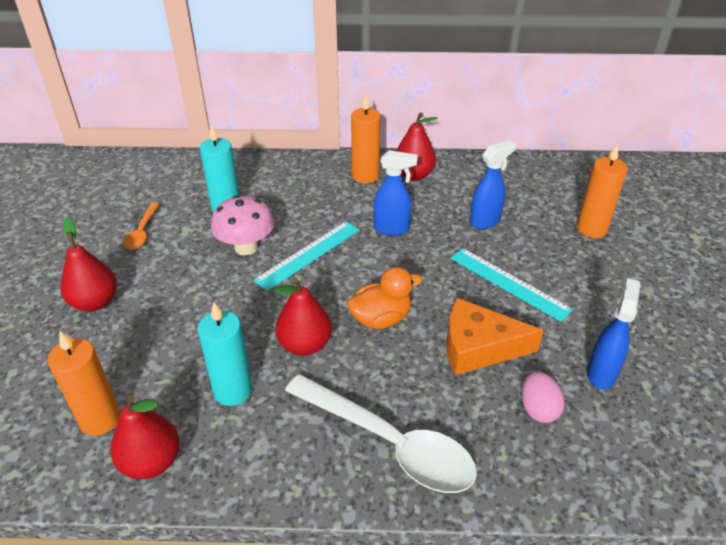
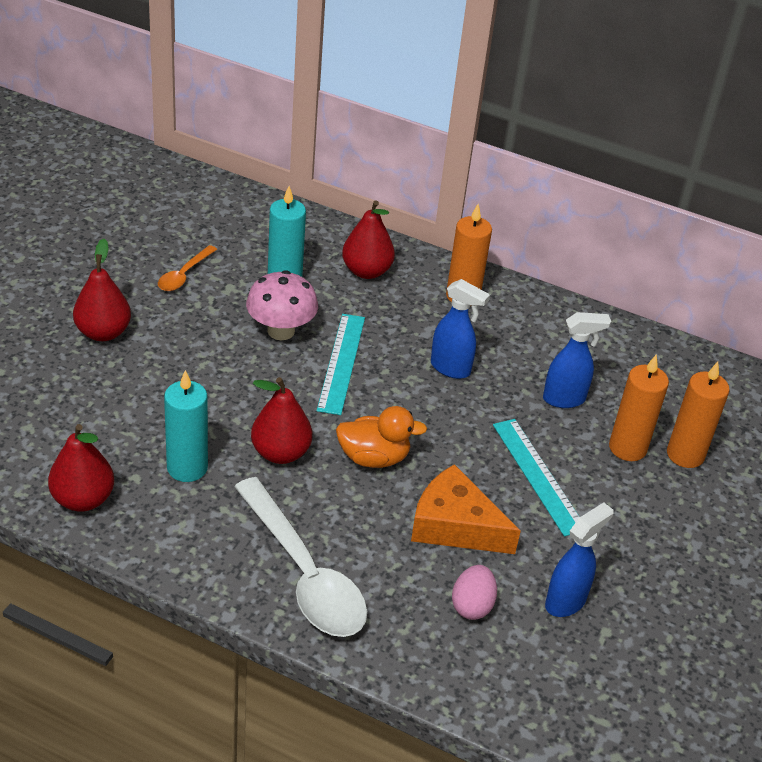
camera: 20 degrees right, 0 degrees up
orange candle [48,331,121,436] -> orange candle moved to [609,355,669,461]
turquoise ruler [253,221,360,291] -> turquoise ruler turned 60 degrees counterclockwise [317,314,365,415]
red pear [396,112,437,181] -> red pear moved to [342,200,395,279]

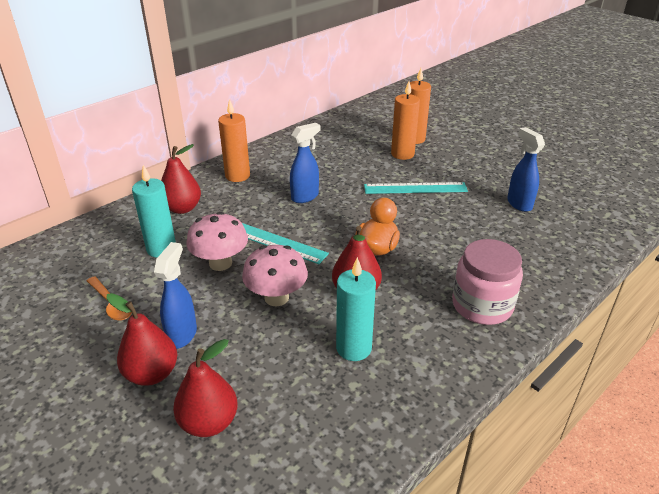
camera: 65 degrees left, 5 degrees down
red pear [48,424,114,512] -> red pear moved to [173,339,238,437]
white spoon [234,477,367,637] -> pink jar [452,239,523,325]
orange cheese [411,464,521,554] -> none
pink egg [452,565,497,620] -> none
blue spray bottle [543,312,611,408] -> blue spray bottle moved to [154,242,197,349]
none -> pink mushroom [242,245,308,306]

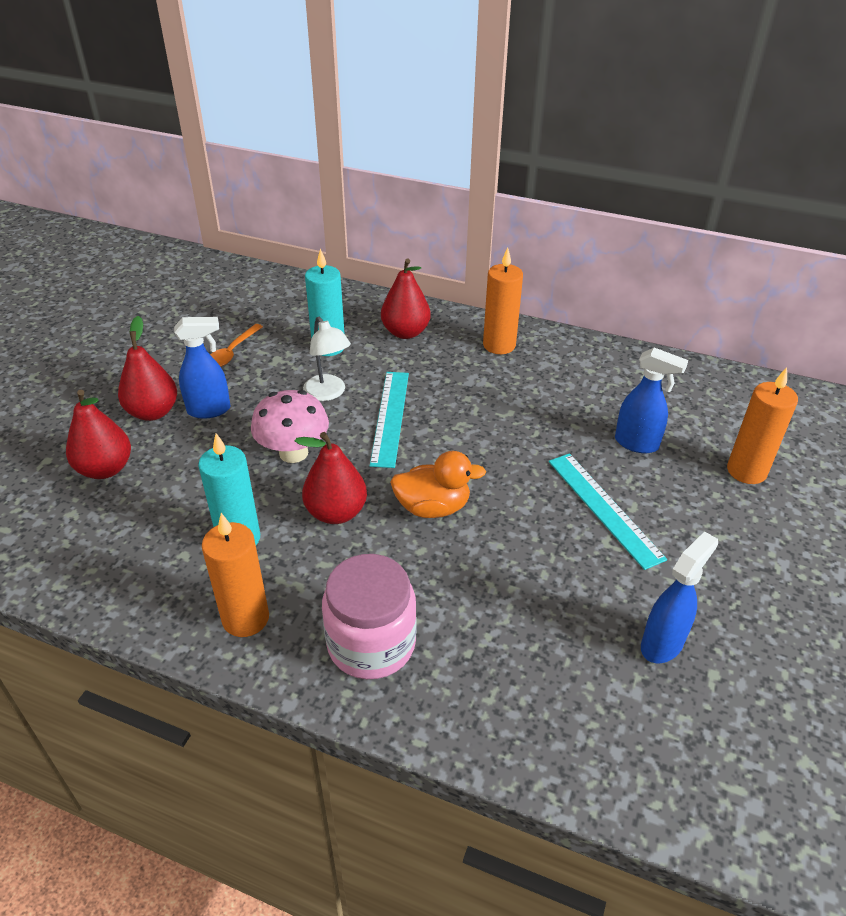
camera: 65 degrees right, 5 degrees up
pink mushroom [186,212,248,271] -> white lamp [303,317,351,401]
blue spray bottle [290,123,321,203] -> blue spray bottle moved to [615,347,688,454]
orange candle [391,81,420,160] -> orange candle moved to [202,513,269,637]

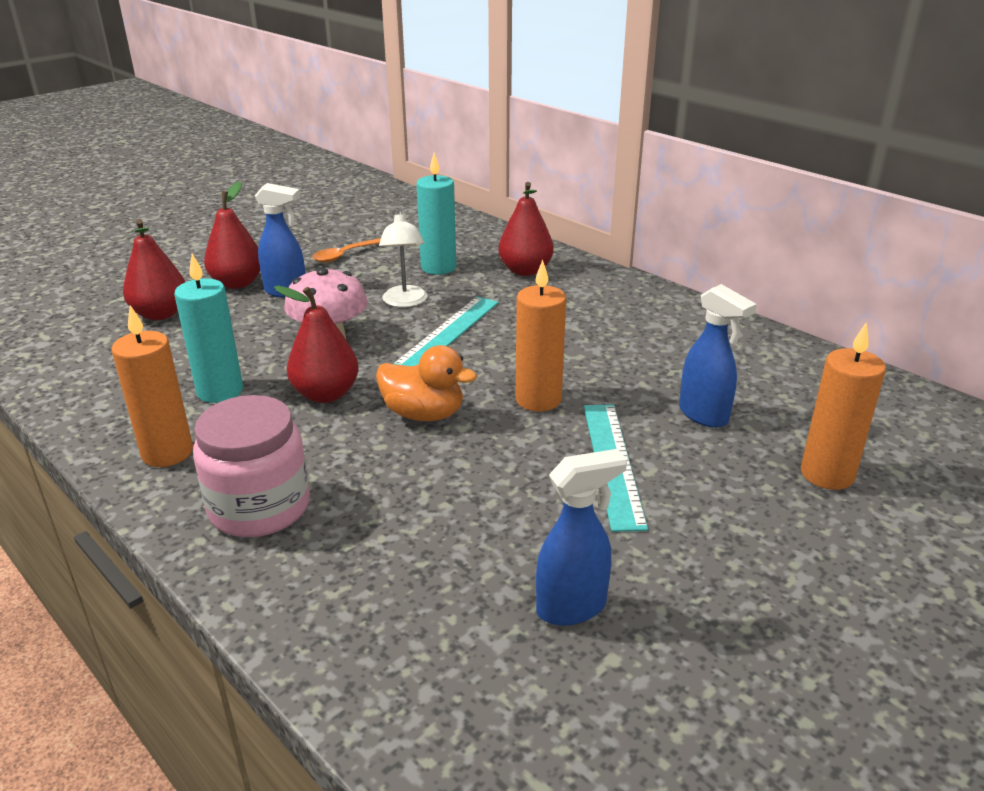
camera: 25 degrees right, 10 degrees down
orange candle [483,248,523,354] -> orange candle moved to [516,259,566,412]

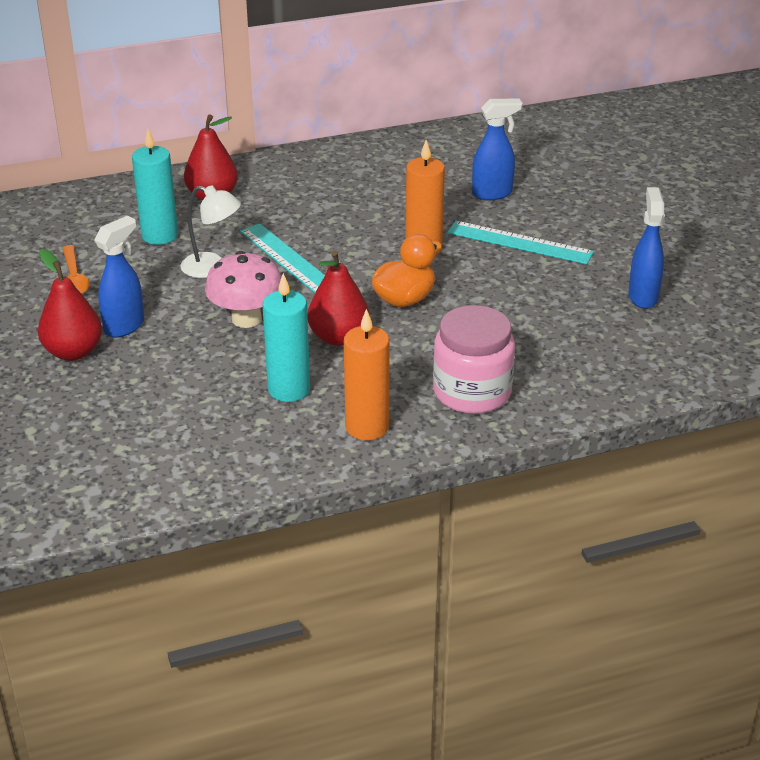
camera: 65 degrees left, 5 degrees up
red pear [123,219,185,320] -> none
orange candle [801,322,886,490] -> none

